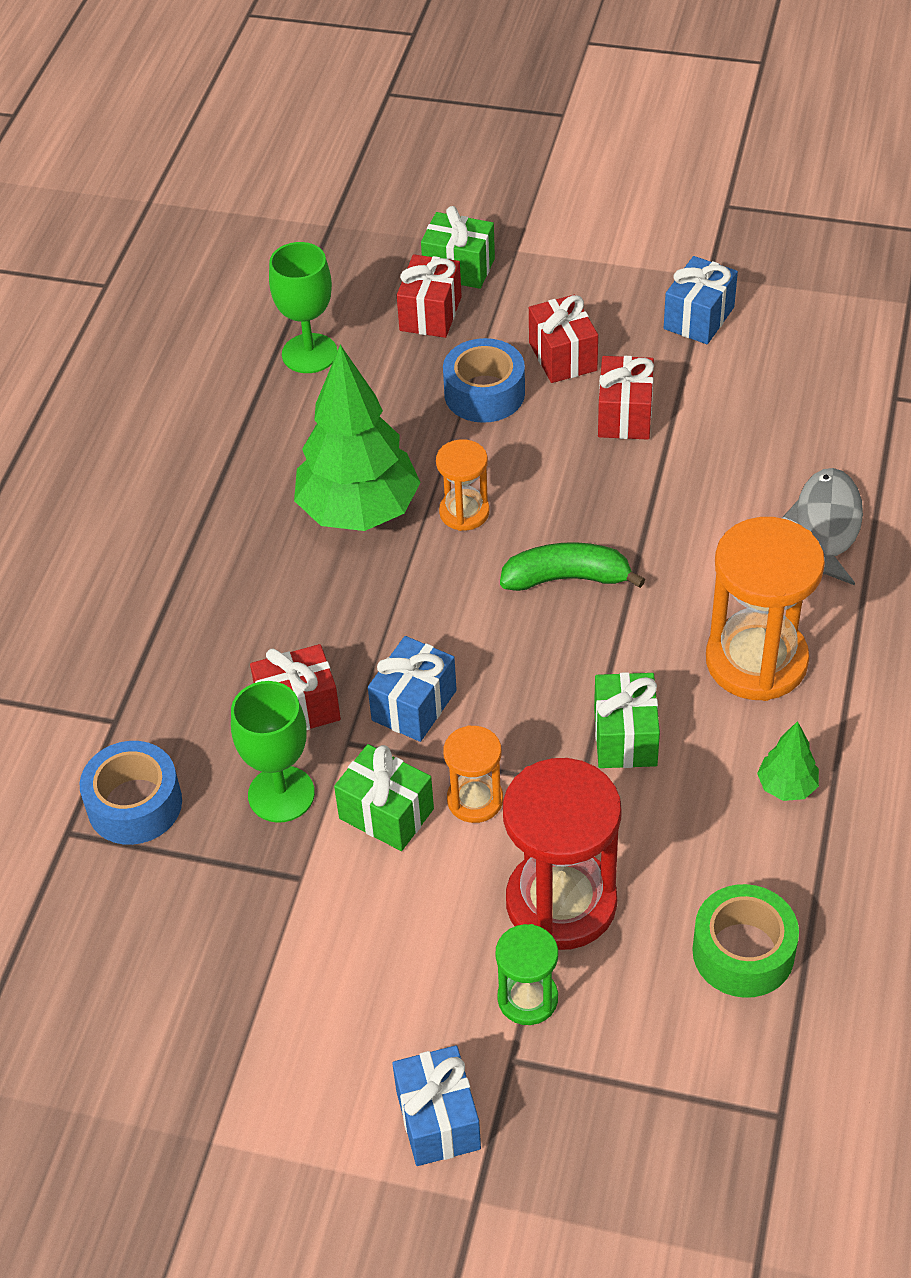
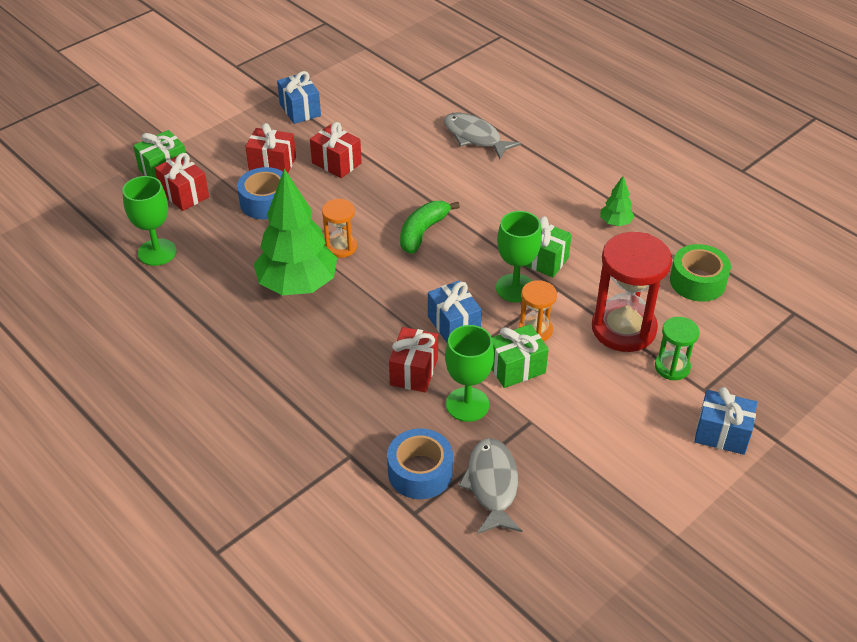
camera: 60 degrees left, 5 degrees down
orange hourglass [706,517,825,701] -> none
none -> grey fish [458,438,522,534]
none -> green goblet [496,211,542,302]

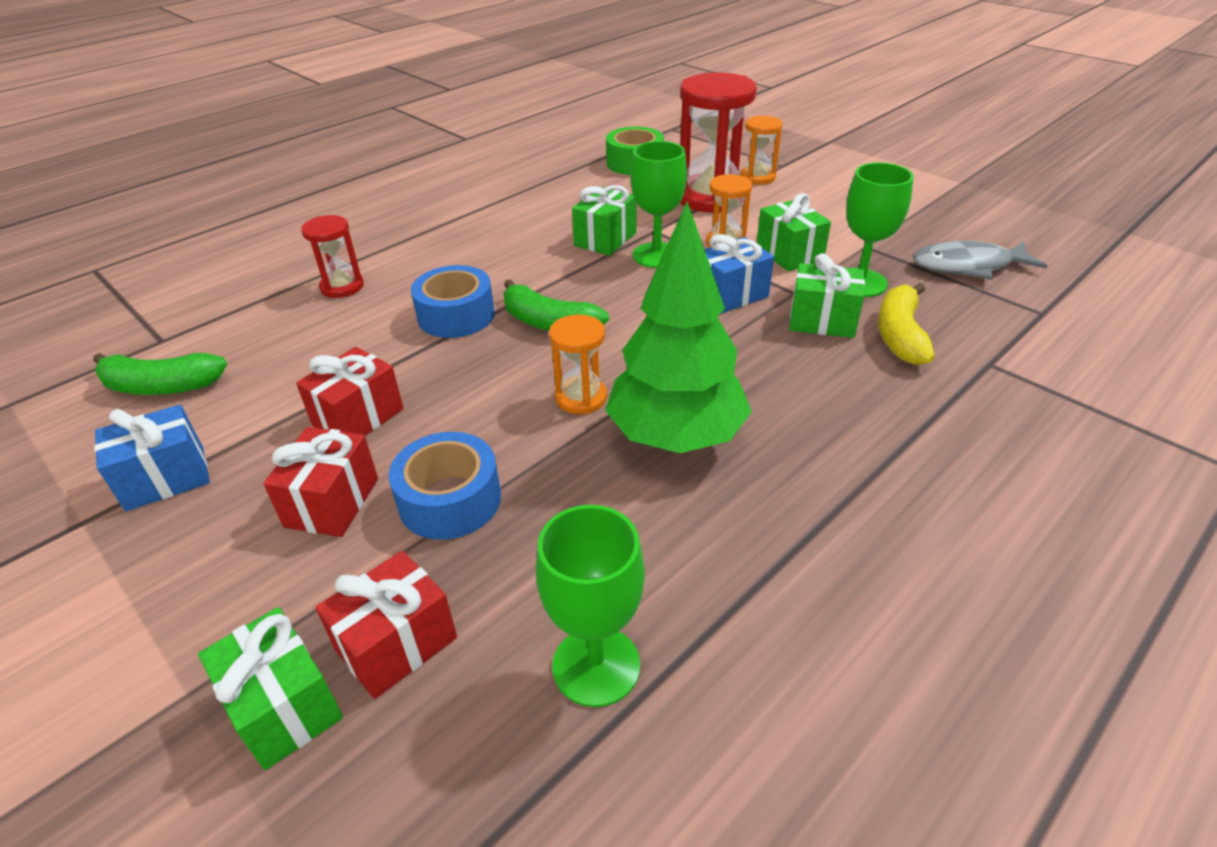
camera: 90 degrees left, 5 degrees down
blue tape [387,428,453,499] -> blue tape moved to [411,265,495,338]
red gift [389,327,438,393] -> green gift [789,253,865,338]
grey fish [444,112,521,159] -> red hourglass [301,215,364,298]
green tree [600,176,635,226] -> none
green hourglass [655,317,700,380] -> orange hourglass [741,116,783,185]
blue gift [694,387,757,455] -> none
none -> green banana [93,353,227,395]
none -> yellow banana [878,283,935,365]

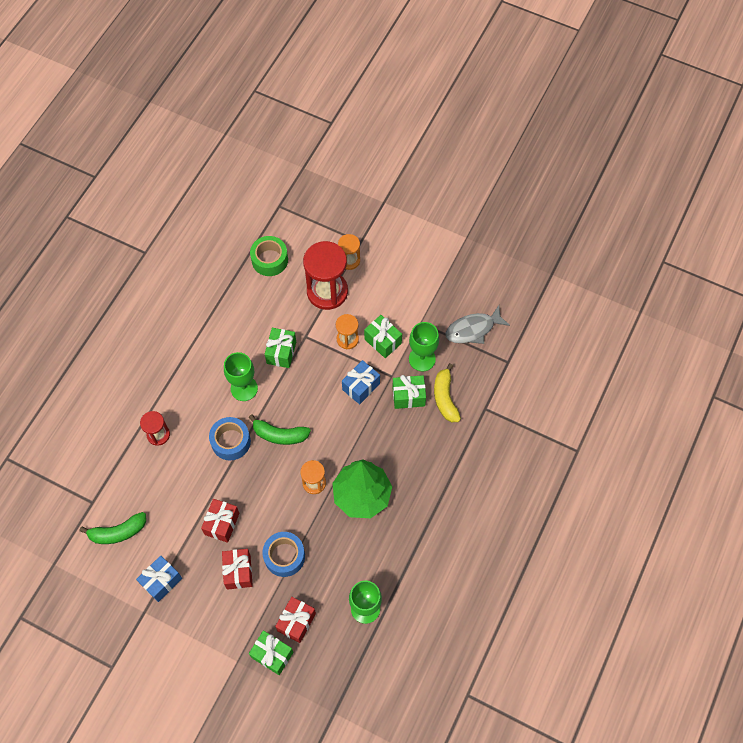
camera: 20 degrees left, 25 degrees up
green goblet [631,141,687,268] -> green goblet moved to [224,352,258,401]

